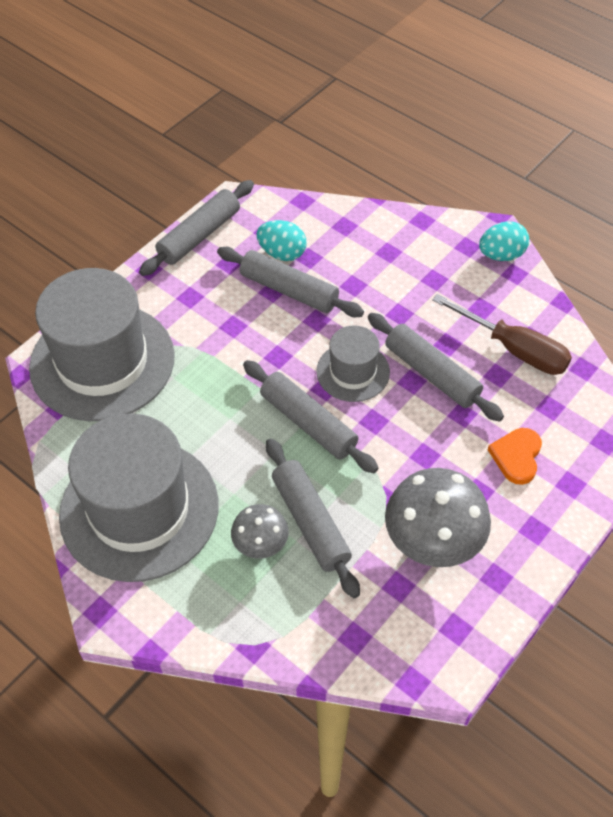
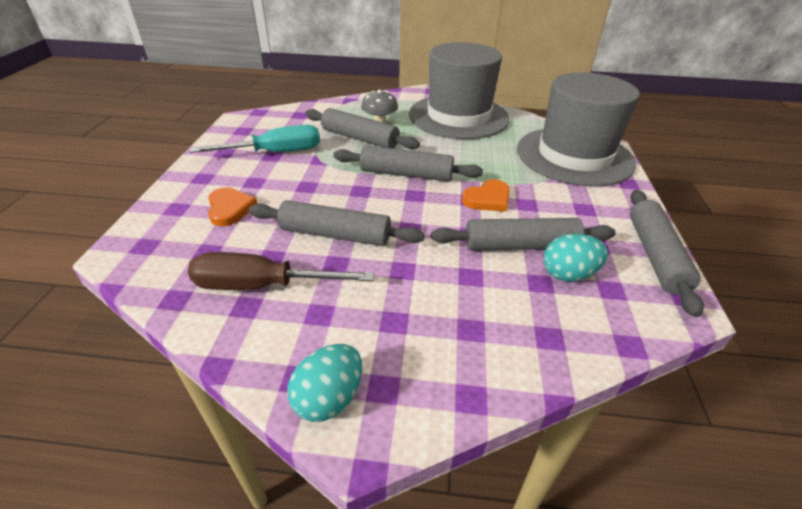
camera: 145 degrees right, 15 degrees down
grey hat [316,325,390,402] -> none
grey mushroom [385,468,491,567] -> turquoise screwdriver [190,125,320,153]
none -> orange heart [462,179,510,212]

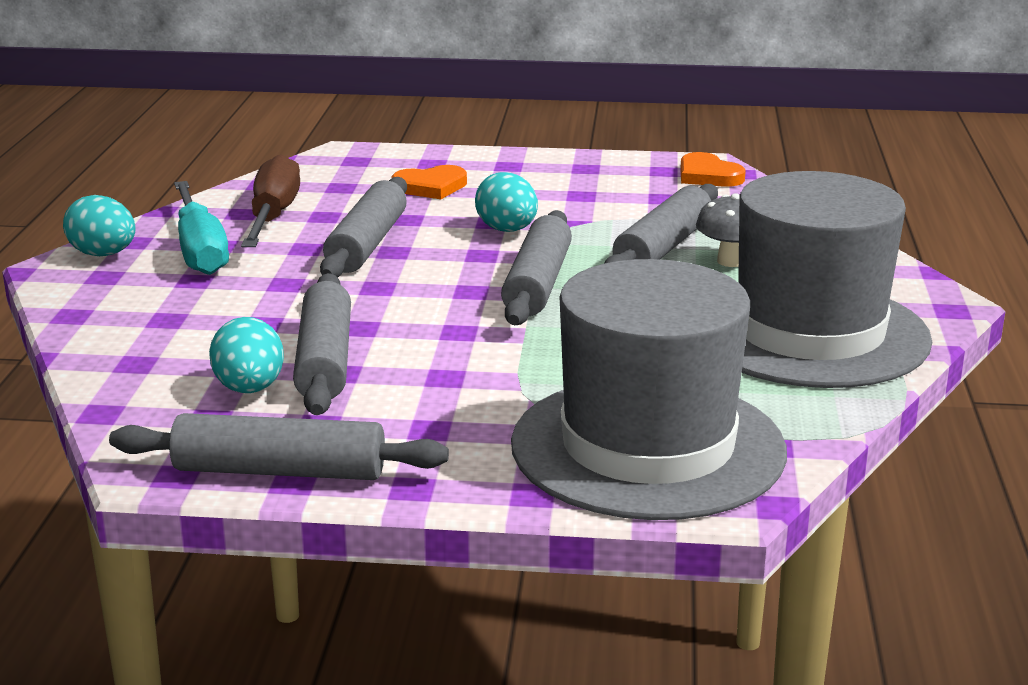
camera: 90 degrees right, 15 degrees down
turquoise screwdriver [190,125,320,153] -> turquoise screwdriver moved to [174,181,229,275]
orange heart [462,179,510,212] -> orange heart moved to [680,152,746,187]
none -> turquoise egg [475,172,538,232]

